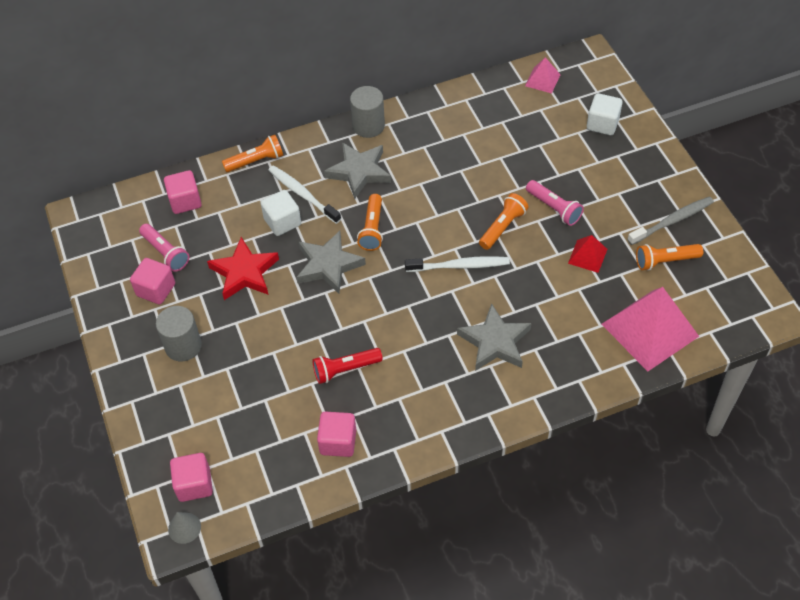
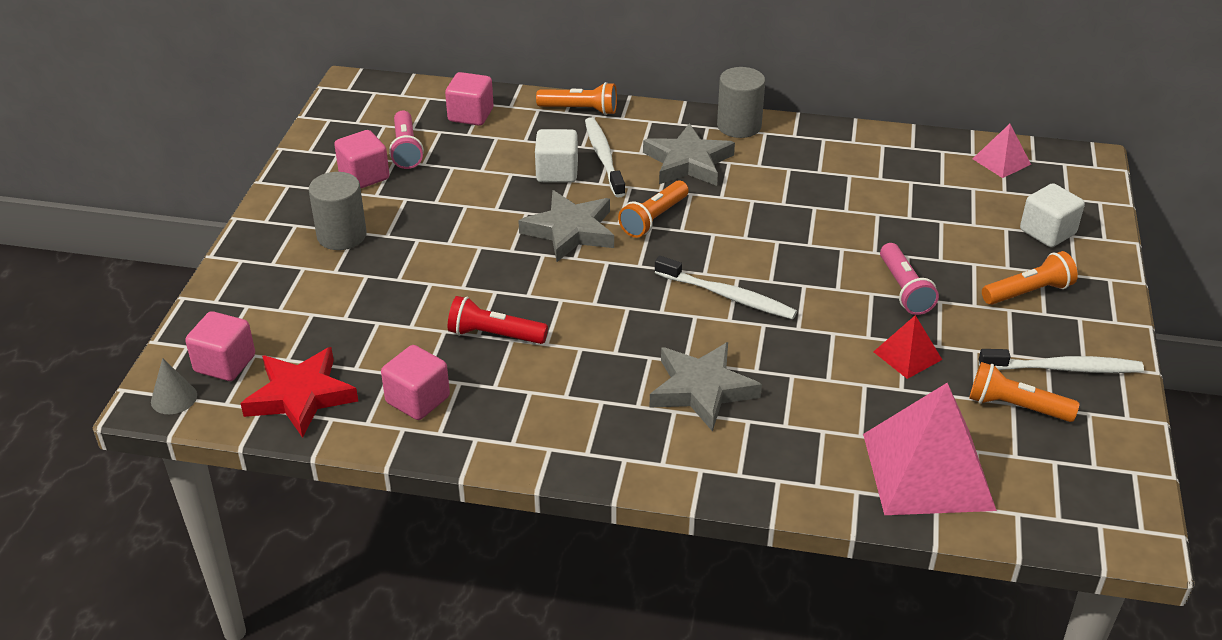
camera: 30 degrees right, 15 degrees down
red star [207,237,279,300] -> red star moved to [240,347,358,438]
orange flashlight [479,193,528,250] -> orange flashlight moved to [982,251,1078,305]
grey toothbrush [627,196,714,245] -> white toothbrush [979,349,1144,373]

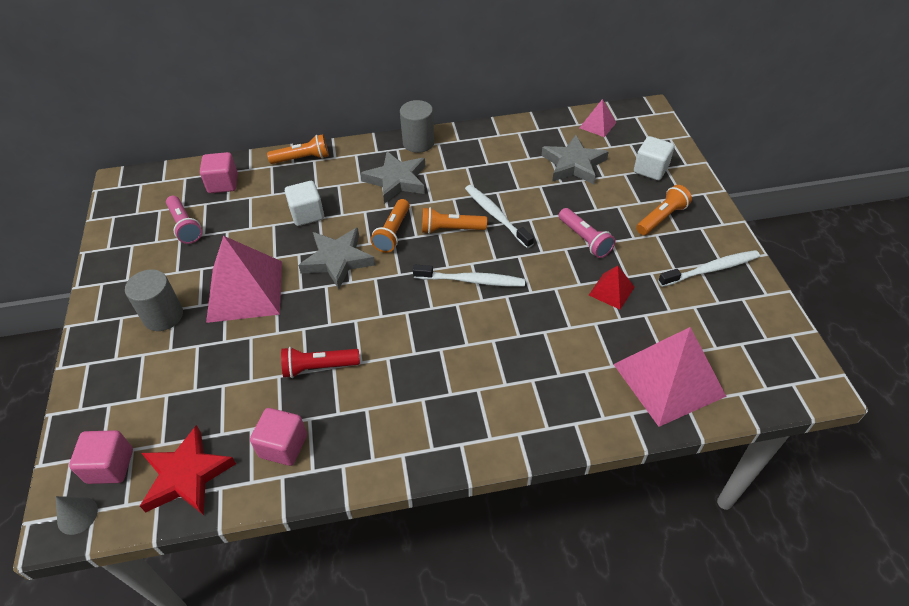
camera: 20 degrees left, 10 degrees up
pink cube [334,130,390,189] -> none
white toothbrush [585,117,626,198] -> white toothbrush moved to [465,185,534,248]
grey star [650,342,762,432] -> grey star moved to [541,135,609,184]
orange flashlight [969,362,1080,422] -> orange flashlight moved to [422,207,487,234]
none -> pink pyramid [206,236,282,323]

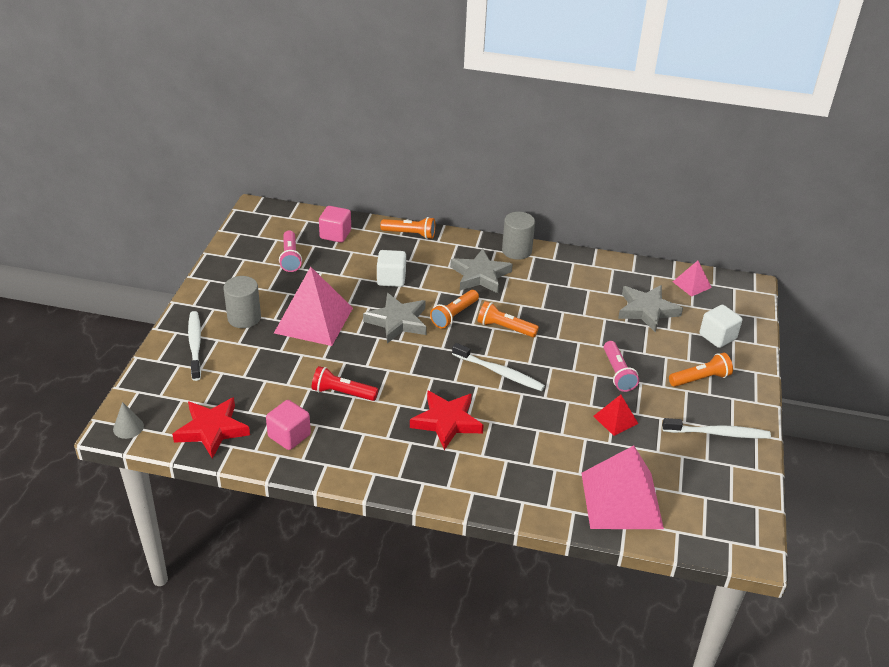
camera: 20 degrees right, 10 degrees down
pink cube [69,430,133,484] -> none
white toothbrush [465,185,534,248] -> white toothbrush moved to [188,311,201,381]
none -> red star [410,390,484,450]

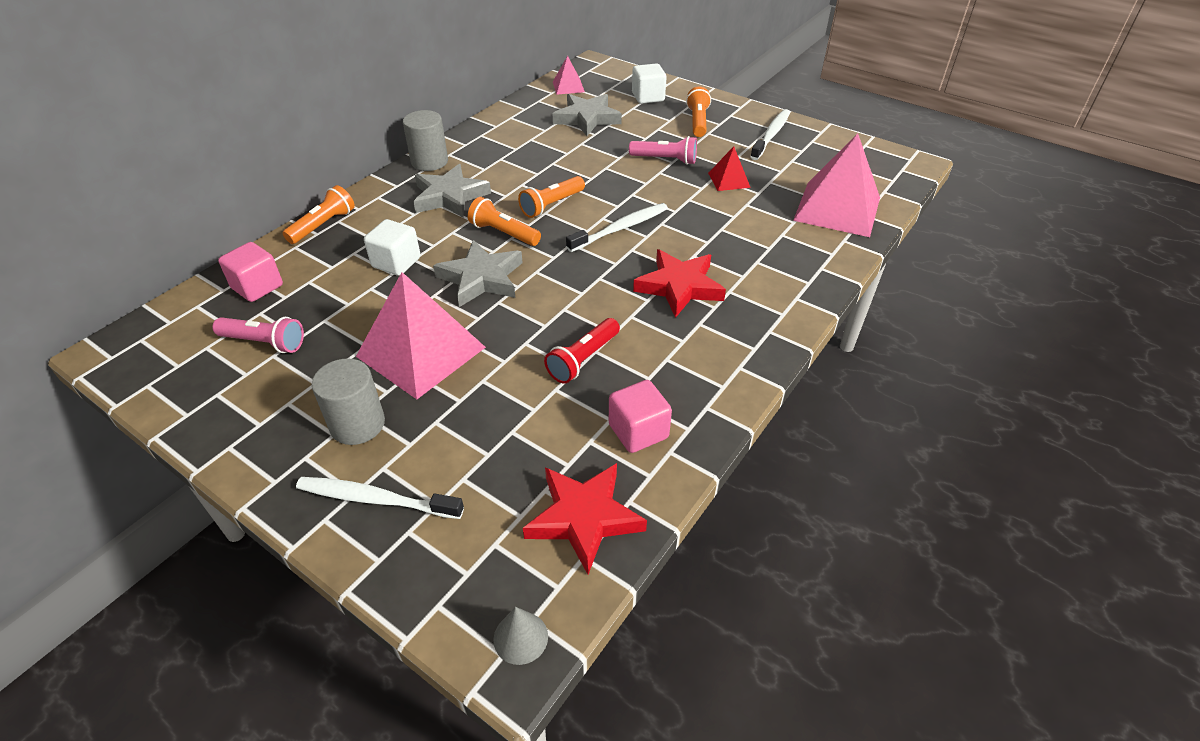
camera: 65 degrees left, 5 degrees up
orange flashlight [430,290,479,329] -> orange flashlight turned 150 degrees clockwise [468,197,541,246]

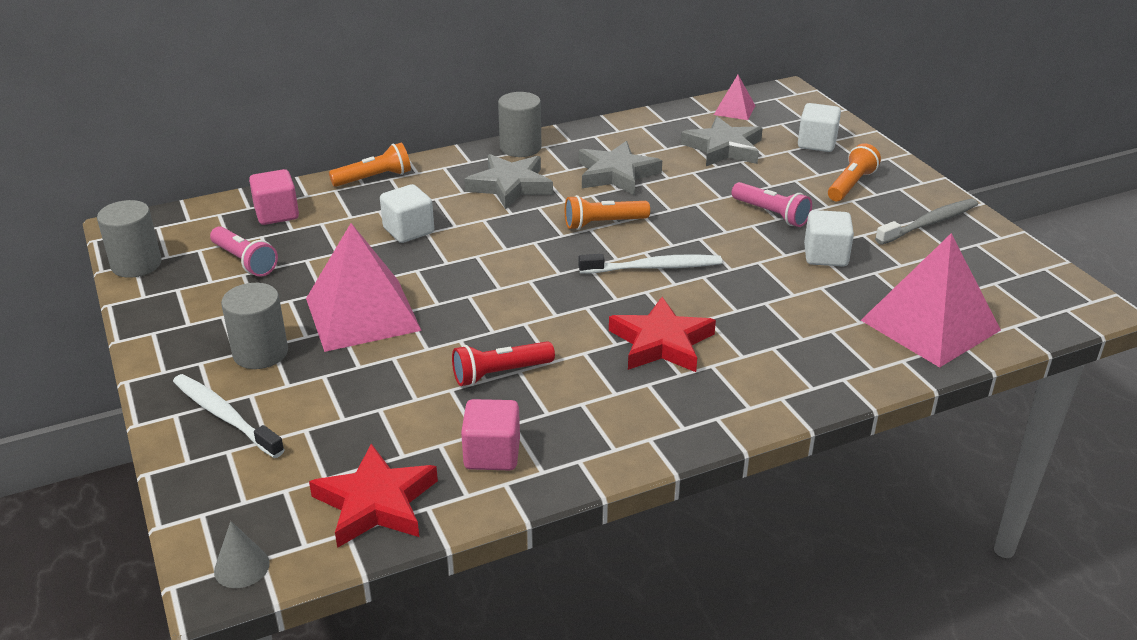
camera: 30 degrees right, 10 degrees down
grey star [433,240,523,307] -> grey star moved to [579,141,662,195]
orange flashlight [468,197,541,246] -> none
red pyramid [708,146,751,191] -> white cube [804,210,854,266]
white toothbrush [750,109,790,160] -> grey toothbrush [875,199,978,245]
none -> grey cylinder [97,200,162,278]

